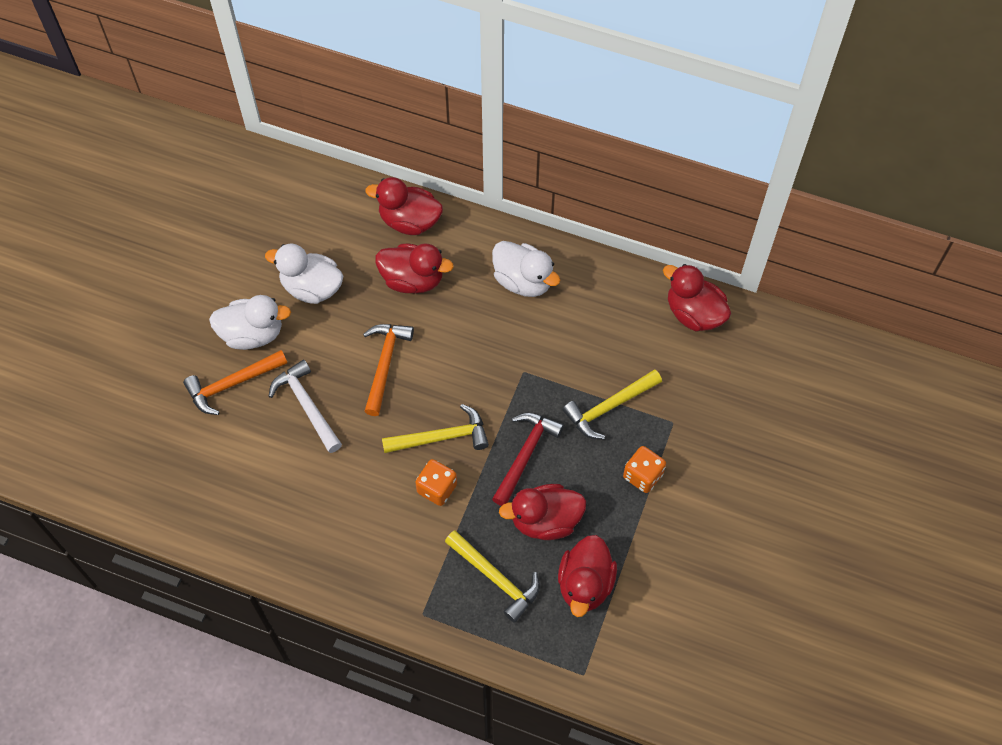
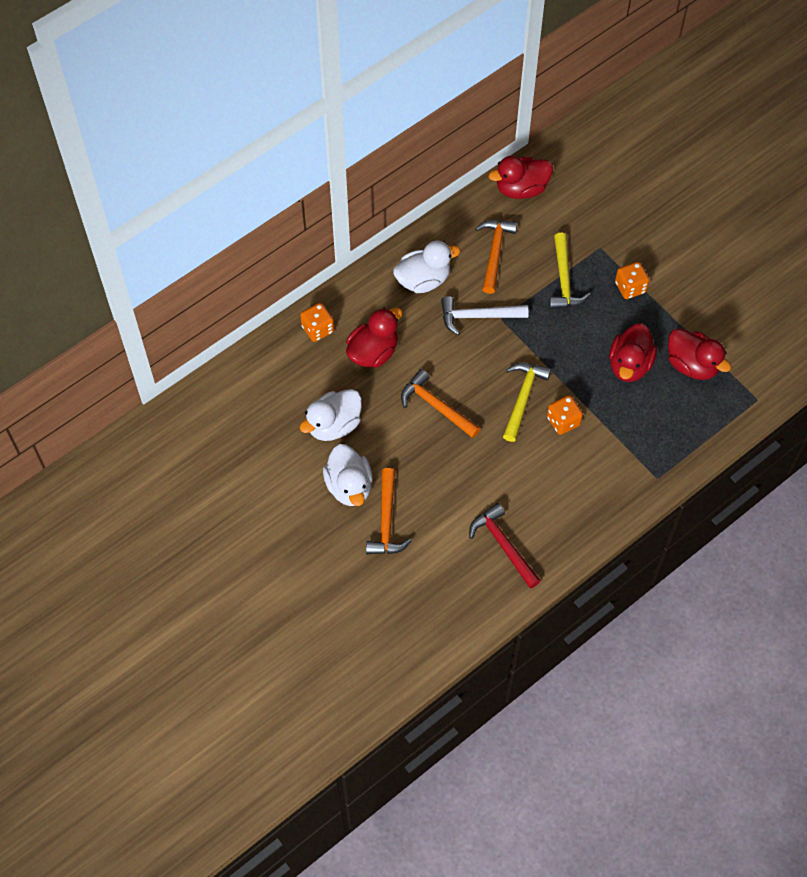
camera: 60 degrees left, 0 degrees up
white duck [209,295,291,350] -> white duck turned 135 degrees clockwise [323,444,373,506]
white hammer [269,360,342,453] -> white hammer moved to [441,296,528,335]
red duck [365,177,443,235] -> orange dice [300,303,334,342]
yellow hammer [445,530,540,623] -> none
red hammer [492,413,564,506] -> red hammer moved to [469,503,541,589]
none -> orange hammer [475,220,517,294]

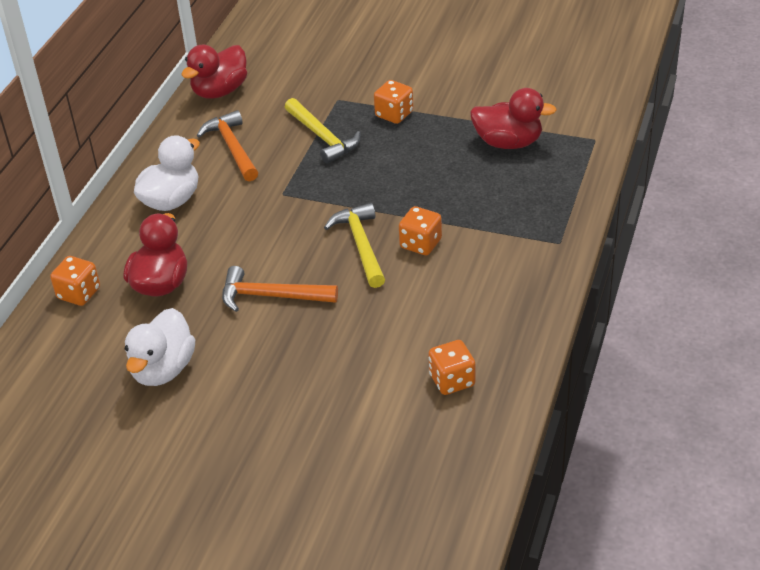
camera: 30 degrees left, 20 degrees down
white duck [323,444,373,506] -> none
orange hammer [366,468,411,554] -> none
white hammer [441,296,528,335] -> none
red hammer [469,503,541,589] -> orange dice [429,340,476,395]
red duck [609,323,657,382] -> none

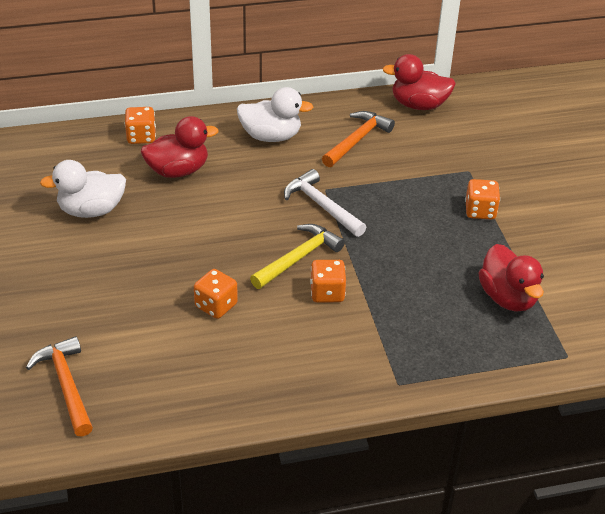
camera: 55 degrees right, 0 degrees up
orange hammer [222,266,338,312] -> orange hammer moved to [26,336,93,437]
yellow hammer [285,98,360,164] -> none
orange dice [429,340,476,395] -> orange dice moved to [194,269,238,319]
none -> white hammer [284,169,366,237]

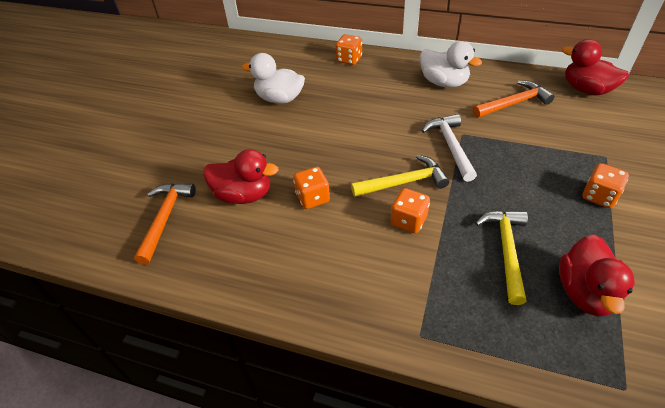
camera: 35 degrees right, 5 degrees up
red duck [141,116,219,178] -> red duck moved to [203,149,279,204]
none -> yellow hammer [475,211,528,305]

